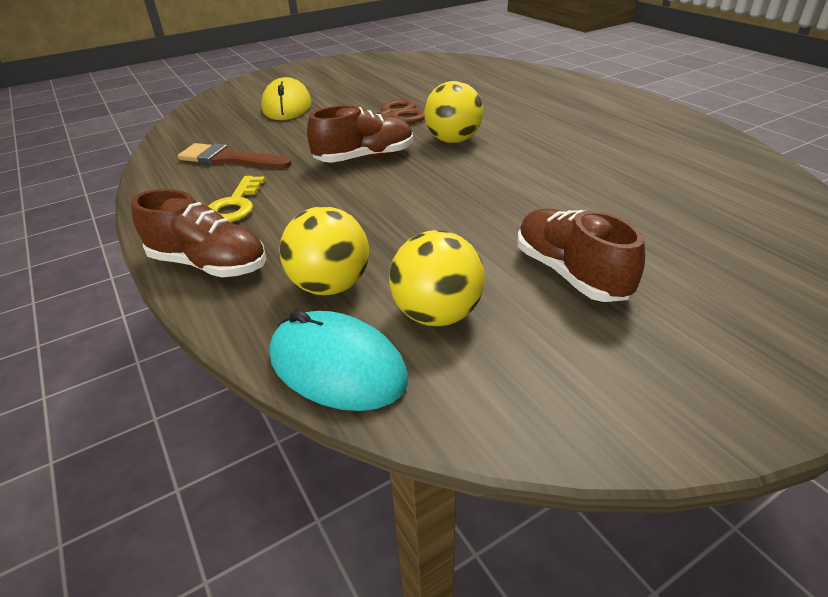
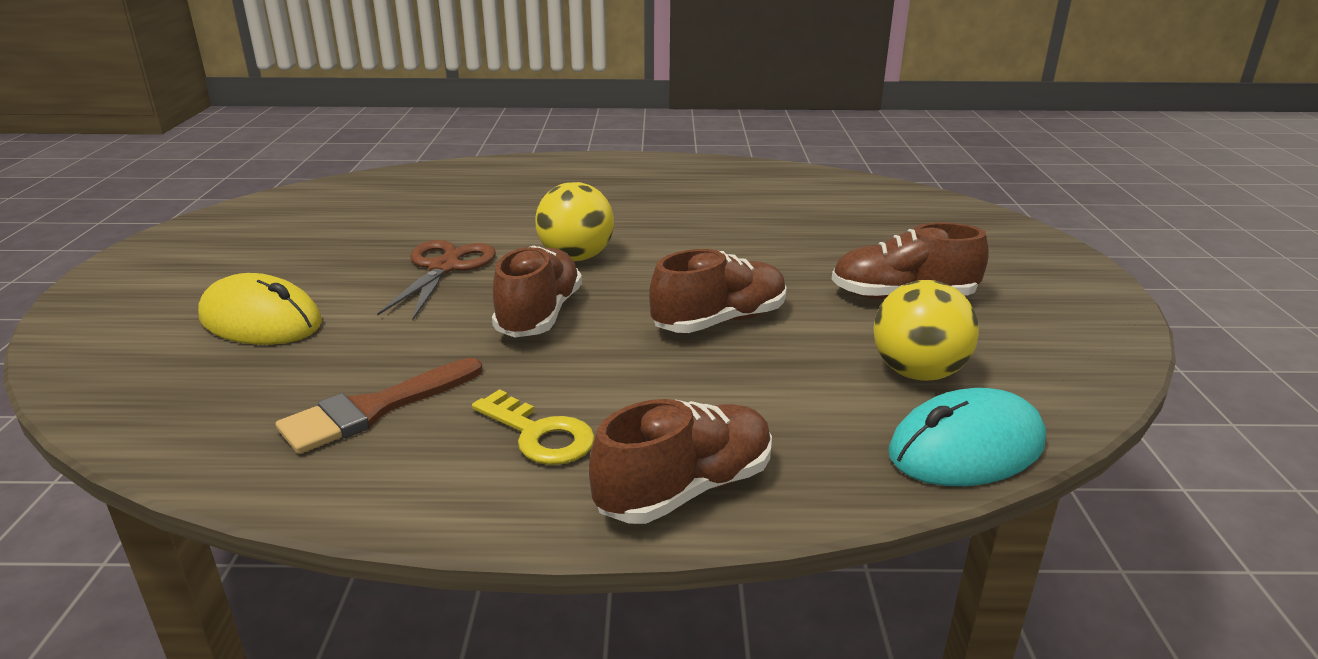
camera: 60 degrees left, 10 degrees down
yellow ball [279,206,369,295] -> none
none -> brown shoe [649,249,787,333]

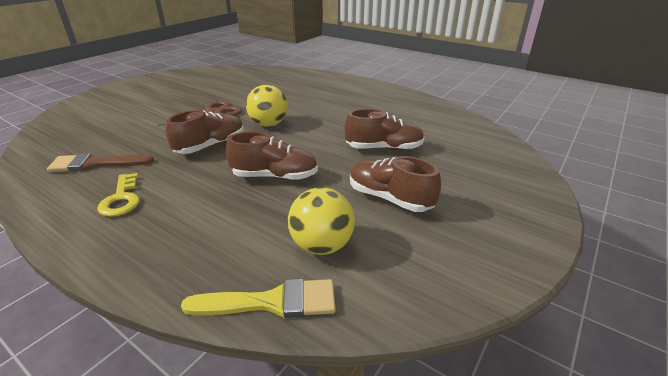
camera: 35 degrees right, 5 degrees up
yellow mouse [198,273,322,345] -> none
brown shoe [589,399,772,524] -> brown shoe moved to [344,108,424,151]
turquoise mouse [888,388,1046,486] -> yellow brush [181,279,336,318]

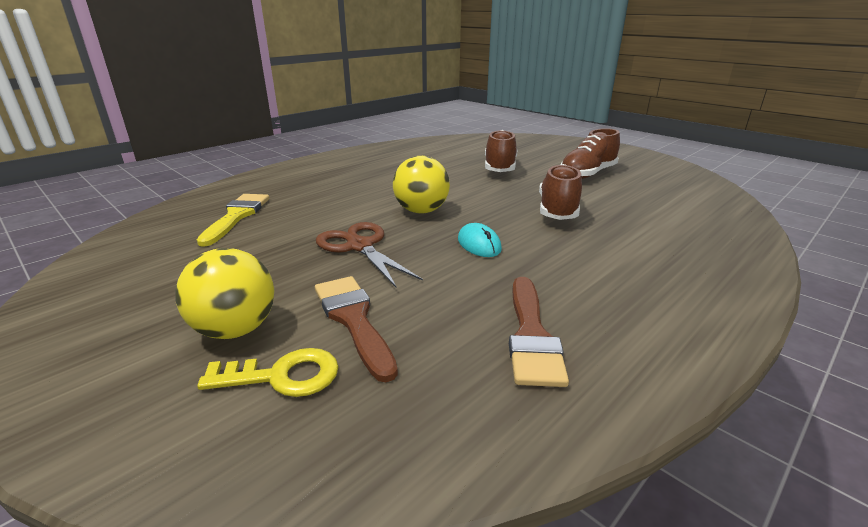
camera: 80 degrees left, 5 degrees down
yellow key [97,173,140,217] -> yellow key moved to [197,348,338,397]
brown shoe [166,110,244,154] -> turquoise mouse [458,223,502,257]
yellow brush [181,279,336,318] -> yellow brush moved to [197,194,270,247]
yellow ball [288,187,355,255] -> yellow ball moved to [175,248,274,339]
none -> brown brush [315,276,398,382]

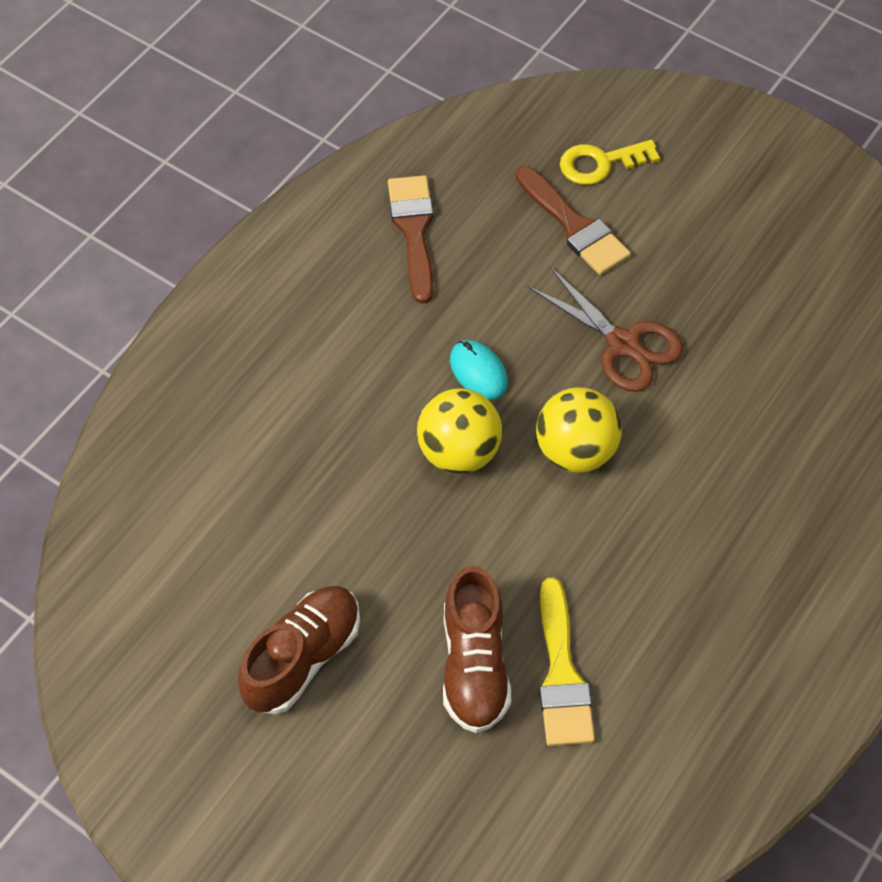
camera: 170 degrees right, 30 degrees up
yellow ball [175,248,274,339] -> yellow ball moved to [417,388,502,474]
yellow brush [197,194,270,247] -> yellow brush moved to [539,578,595,746]
brown shoe [539,164,582,220] -> none

